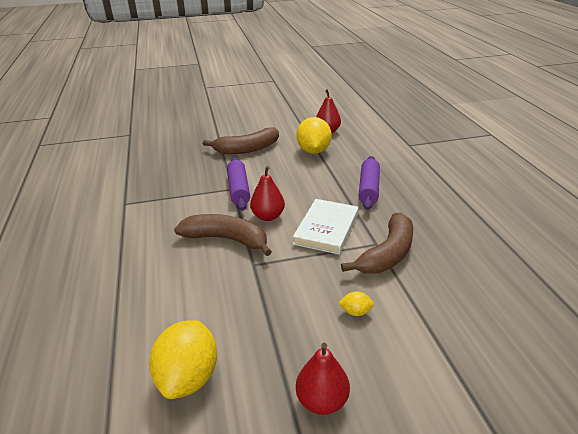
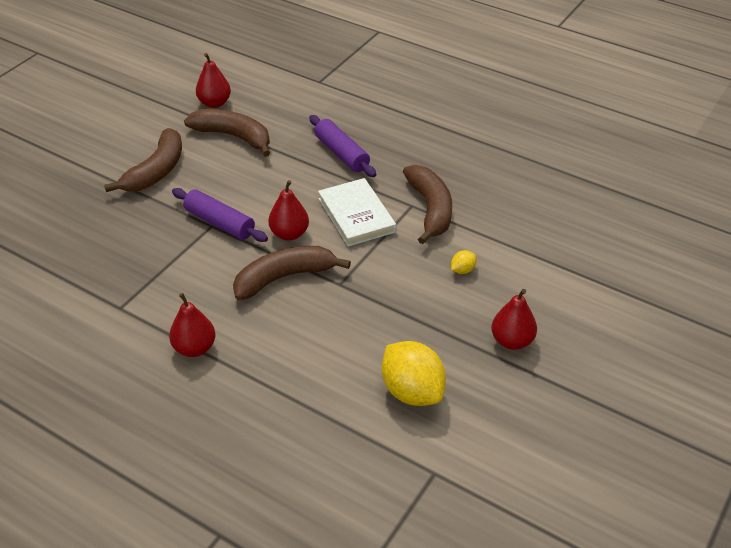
camera: 45 degrees left, 10 degrees up
yellow lemon [296,117,332,154] -> brown banana [184,109,270,157]
none -> red pear [169,293,215,357]

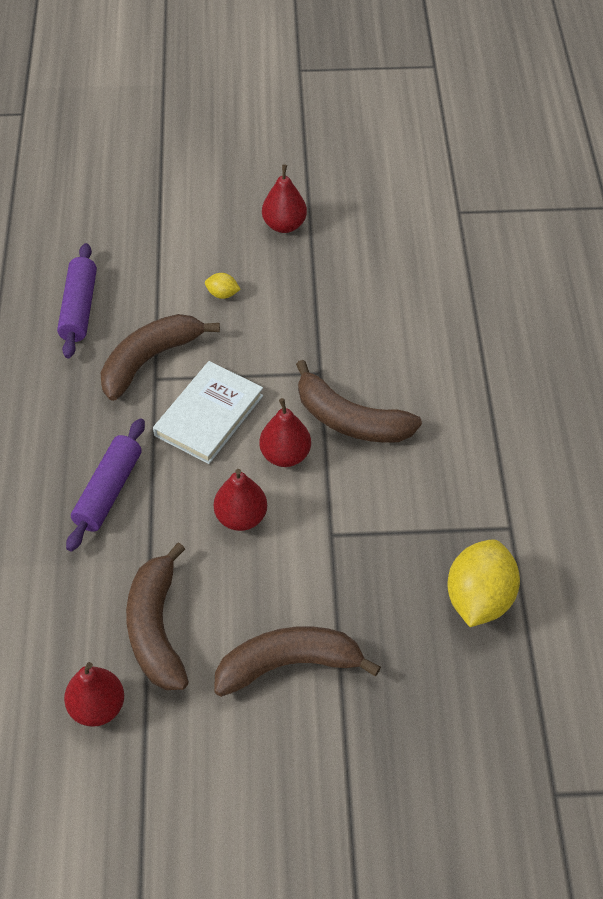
camera: 125 degrees left, 10 degrees up
red pear [169,293,215,357] -> red pear moved to [214,469,267,531]
purple rolling pin [172,188,268,242] -> purple rolling pin moved to [57,243,97,358]
yellow lemon [382,341,446,406] -> yellow lemon moved to [447,539,520,627]

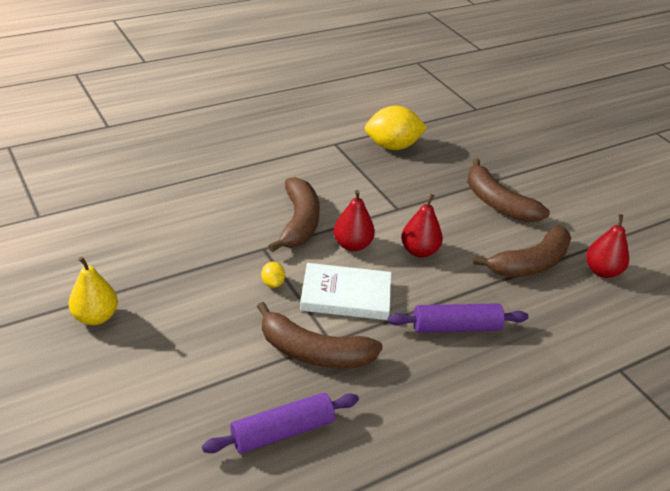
camera: 120 degrees left, 15 degrees down
yellow lemon [205,273,241,299] -> yellow lemon moved to [261,262,285,288]
red pear [262,164,307,233] -> yellow pear [68,256,118,325]

